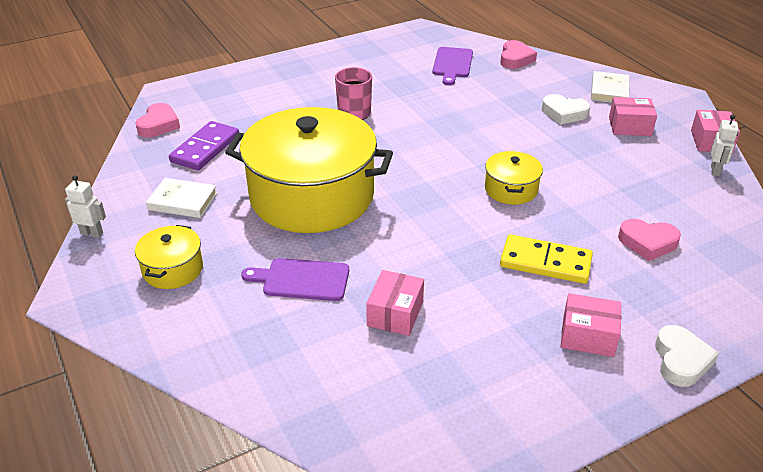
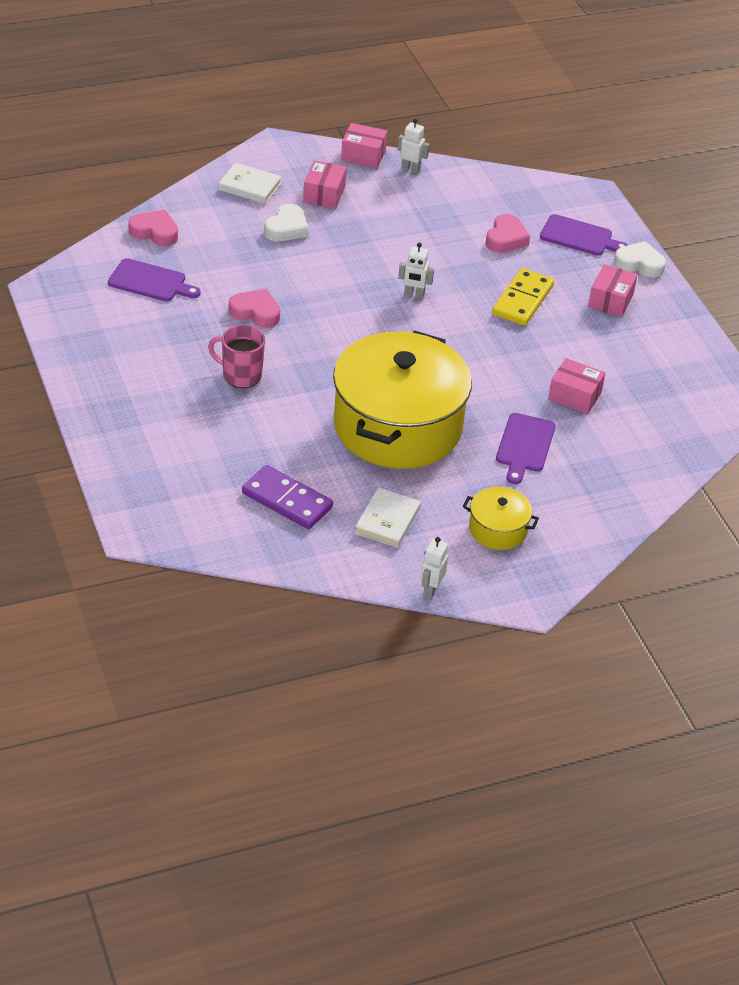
camera: 85 degrees left, 5 degrees up
pink heart [135,103,180,137] -> pink heart moved to [229,289,280,328]
yellow pot [485,151,543,205] -> white robot [398,242,434,299]
none -> purple cutting board [540,214,628,255]

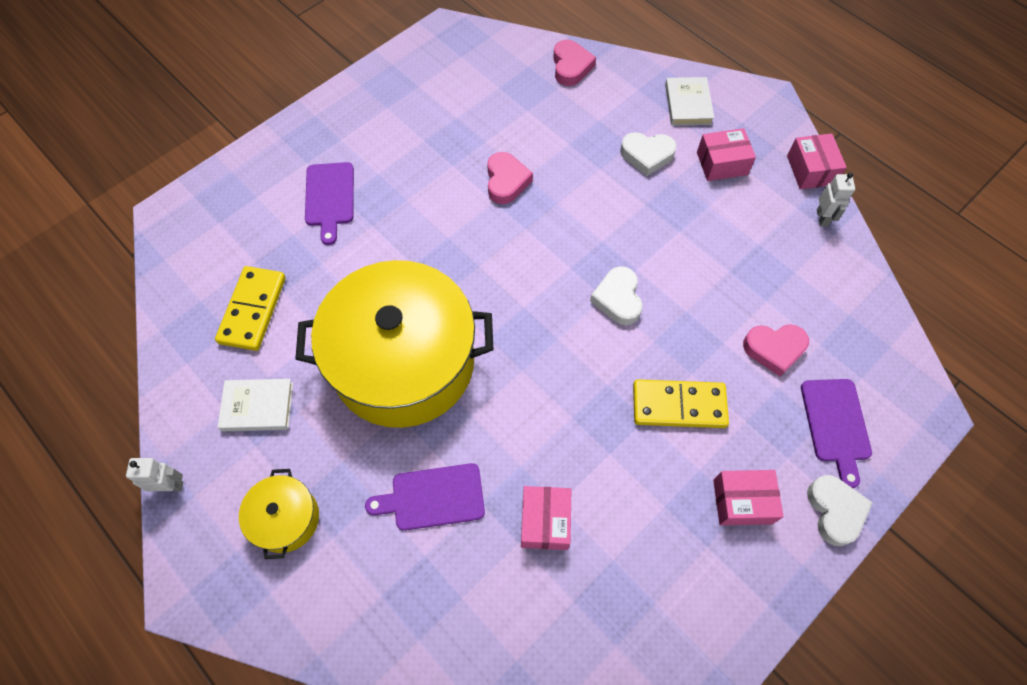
camera: 70 degrees right, 20 degrees up
purple cutting board [108,258,201,301] -> purple cutting board moved to [305,162,354,245]
pink mug [208,325,265,388] -> none
purple domino [242,465,333,529] -> yellow domino [215,266,286,351]
white robot [398,242,434,299] -> white heart [590,266,643,325]

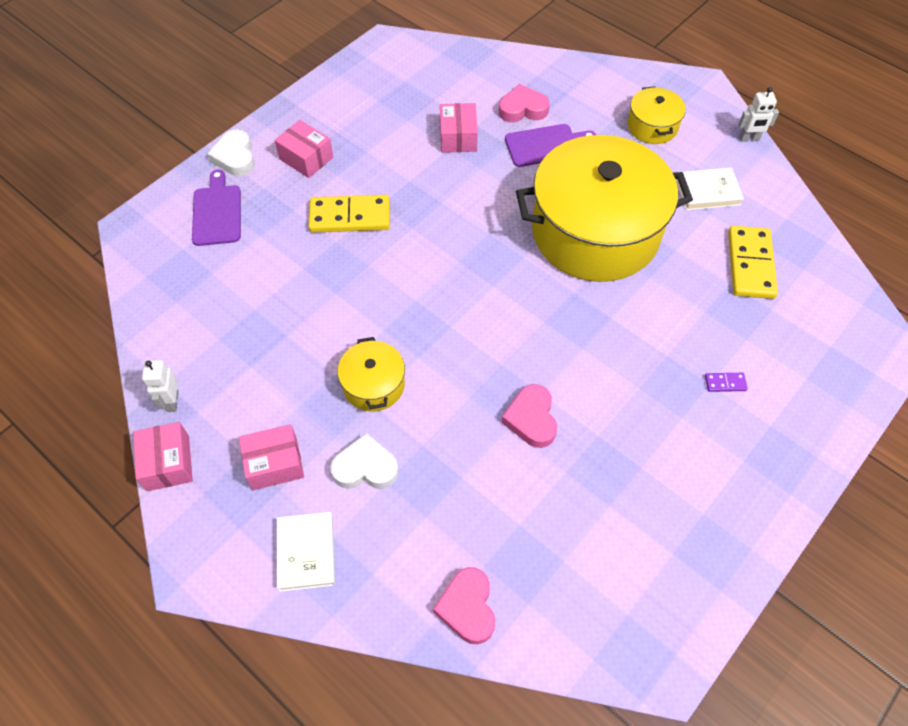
camera: 175 degrees right, 5 degrees down
purple cutting board [305,162,354,245] -> purple domino [705,373,748,392]
white heart [590,266,643,325] -> none
pink box [713,470,784,525] -> pink box turned 45 degrees clockwise [275,120,333,178]
pink heart [743,324,809,377] -> pink heart moved to [499,84,550,123]
none -> yellow pot [338,337,405,412]

